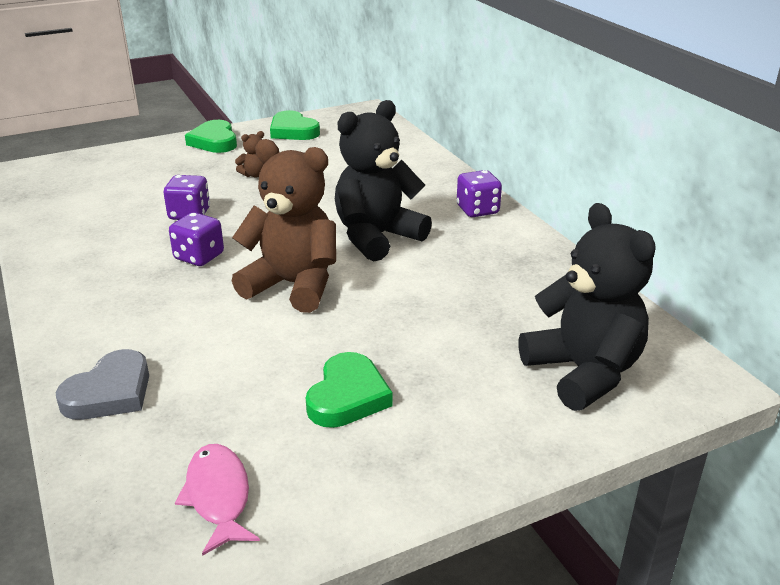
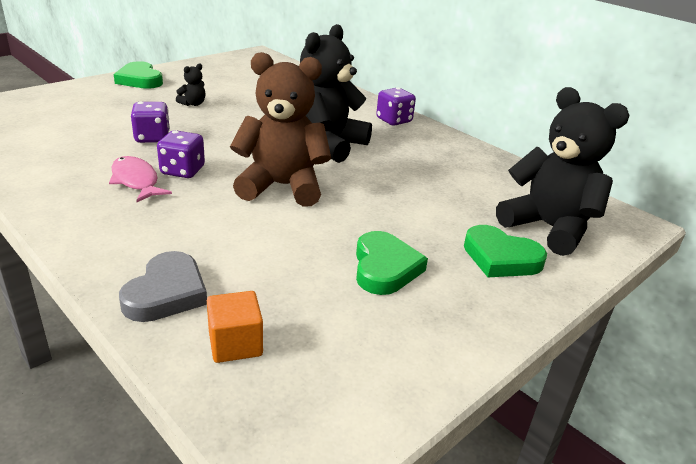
camera: 20 degrees left, 0 degrees up
pink fish [175,444,260,556] -> pink fish moved to [109,156,172,202]
brown teddy bear [235,131,265,178] -> black teddy bear [176,64,206,106]
green heart [270,110,320,140] -> green heart moved to [464,225,547,277]
none -> orange cube [207,291,263,363]

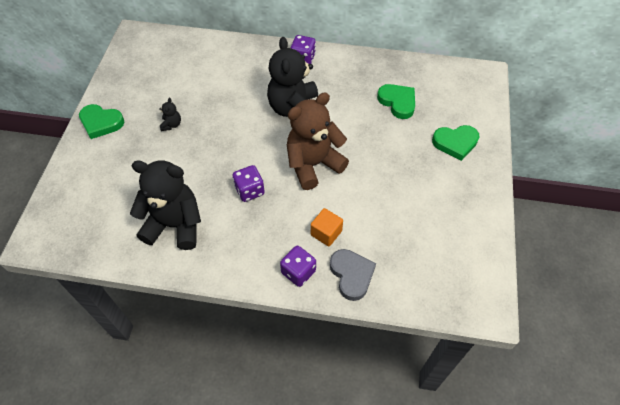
camera: 35 degrees left, 25 degrees up
pink fish [109,156,172,202] -> none
purple dice [131,102,170,143] -> purple dice moved to [280,246,316,287]
orange cube [207,291,263,363] -> orange cube moved to [311,208,343,247]
green heart [356,231,428,295] -> green heart moved to [377,84,415,119]
black teddy bear [496,87,630,256] -> black teddy bear moved to [130,160,201,250]

